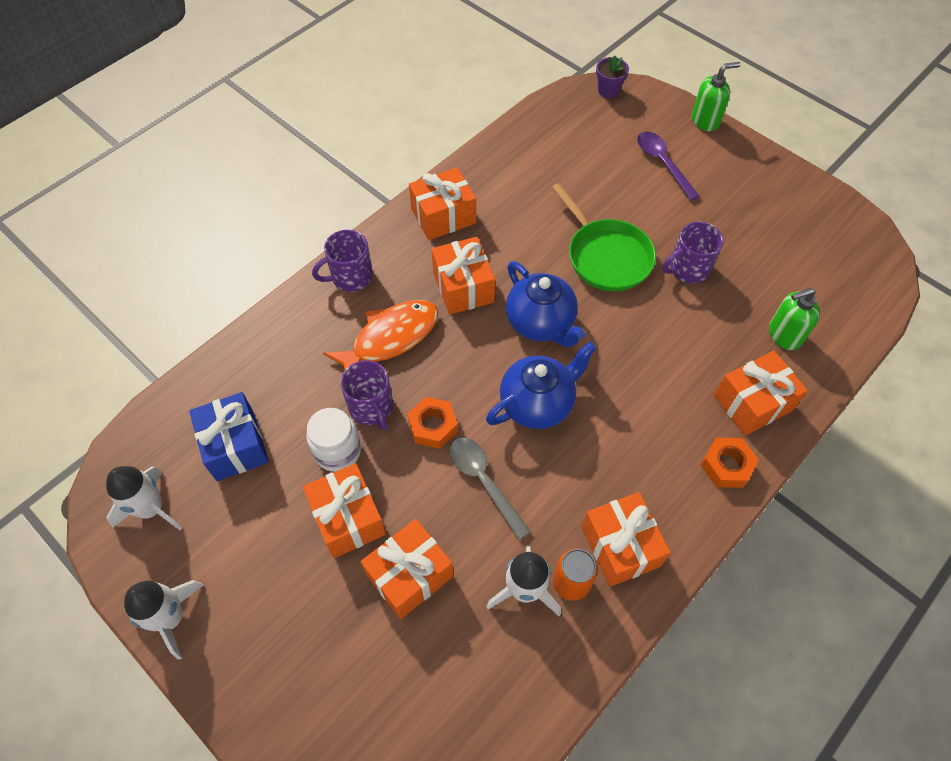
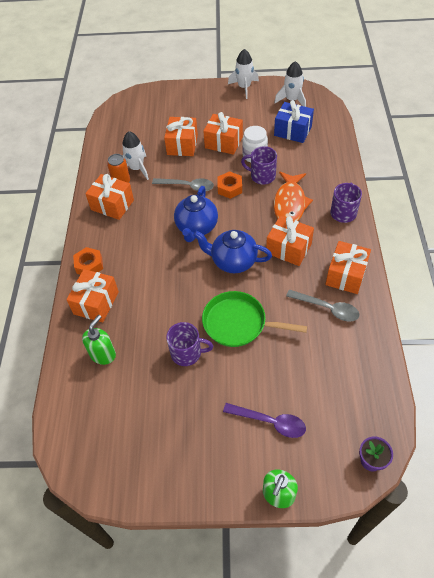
camera: 140 degrees right, 5 degrees down
purple mug [662,222,723,283] -> purple mug turned 75 degrees clockwise [166,322,213,366]
none -> grey spoon [286,290,360,322]

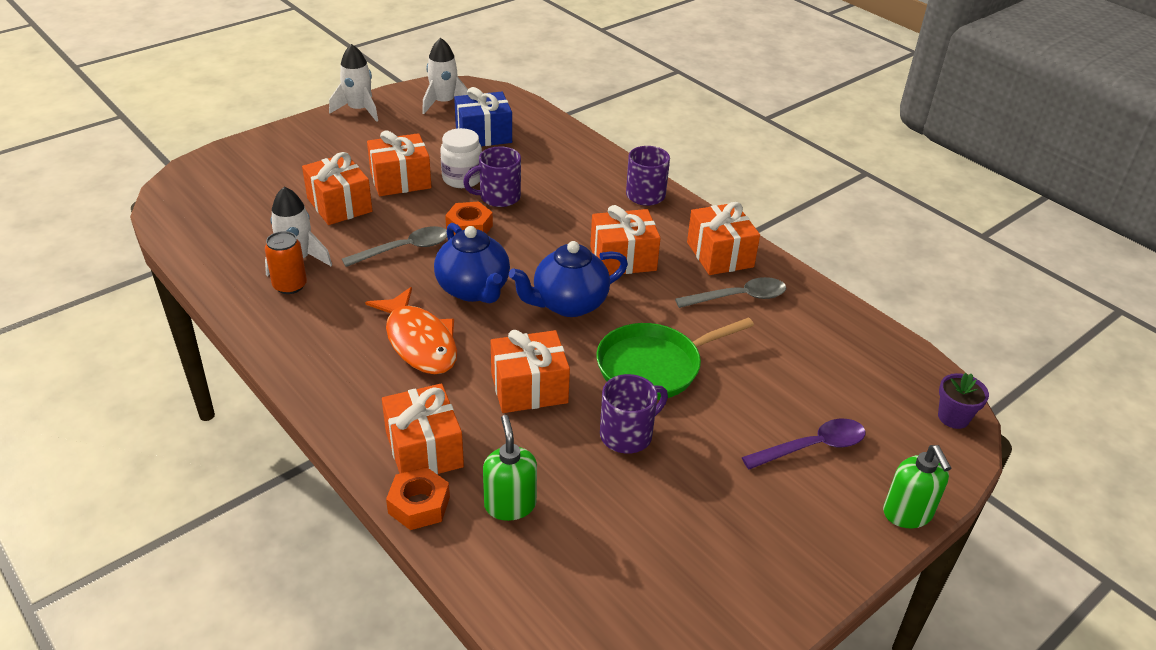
camera: 45 degrees left, 15 degrees down
orange nut [73,247,103,275] -> orange nut moved to [386,467,450,530]
orange gift [85,174,134,220] -> orange gift moved to [491,330,570,413]
orange fish [274,172,313,221] -> orange fish moved to [365,287,457,374]

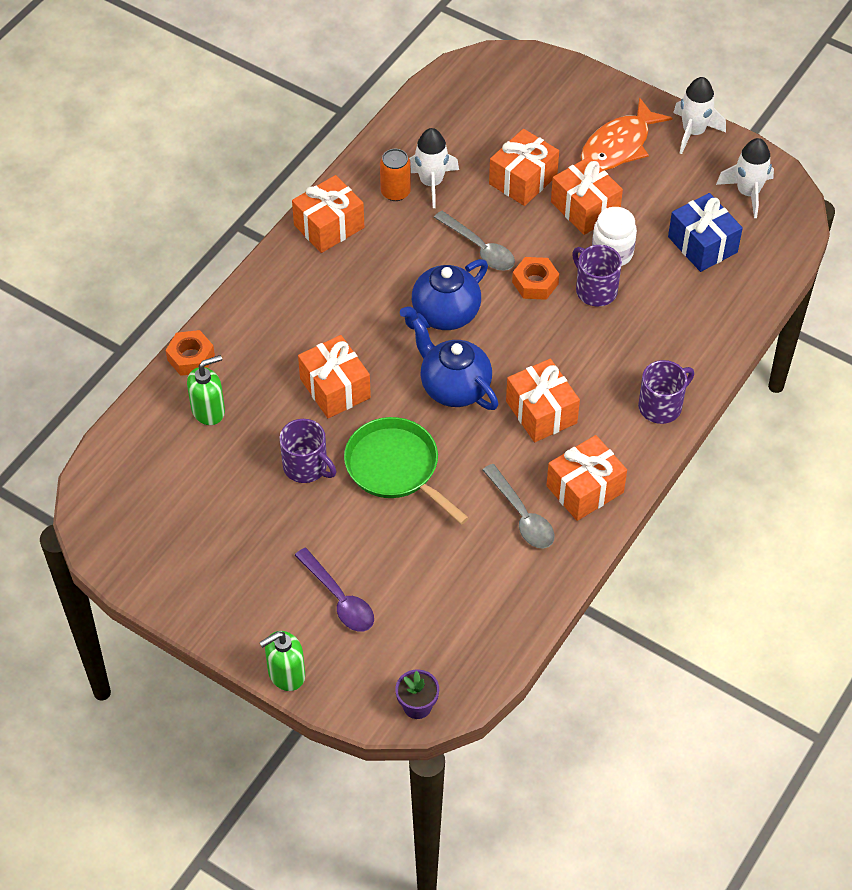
camera: 75 degrees right, 15 degrees up
orange fish [365,287,457,374] -> orange fish moved to [581,97,672,170]
orange gift [382,383,464,475] -> orange gift moved to [292,175,364,253]

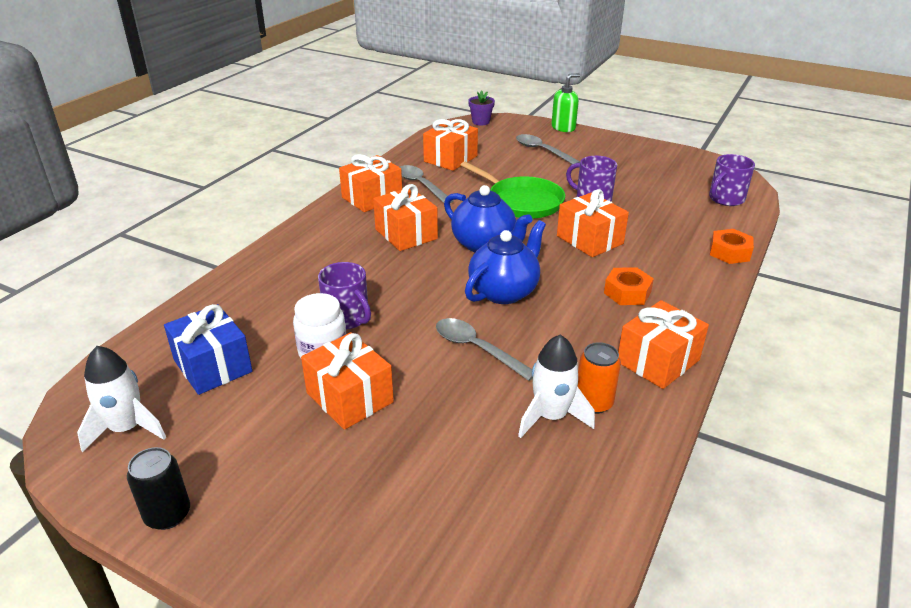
camera: 175 degrees right, 20 degrees down
green soap dispenser [187,355,225,425] -> none
purple spoon [295,548,374,632] -> grey spoon [516,134,580,164]
orange gift [489,129,559,206] -> orange gift moved to [423,119,478,171]
orange nut [512,257,559,300] -> orange nut moved to [604,267,654,305]
orange fish [581,97,672,170] -> none
purple mug [638,360,694,424] -> purple mug moved to [709,154,755,206]
white rocket [673,77,726,154] -> black can [127,447,190,530]

